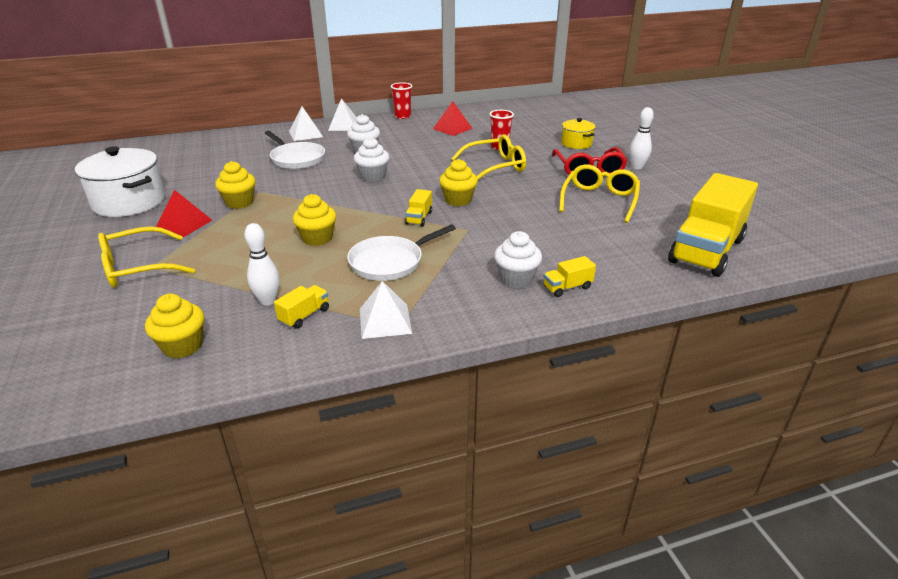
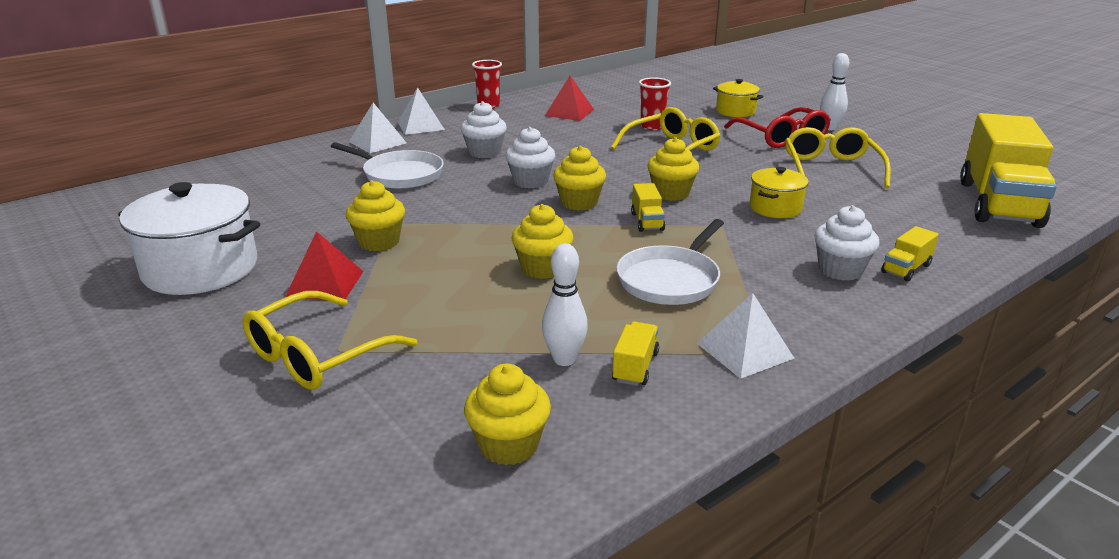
camera: 20 degrees left, 5 degrees down
none -> yellow cupcake [553,146,606,211]
none -> yellow pot [749,167,809,218]

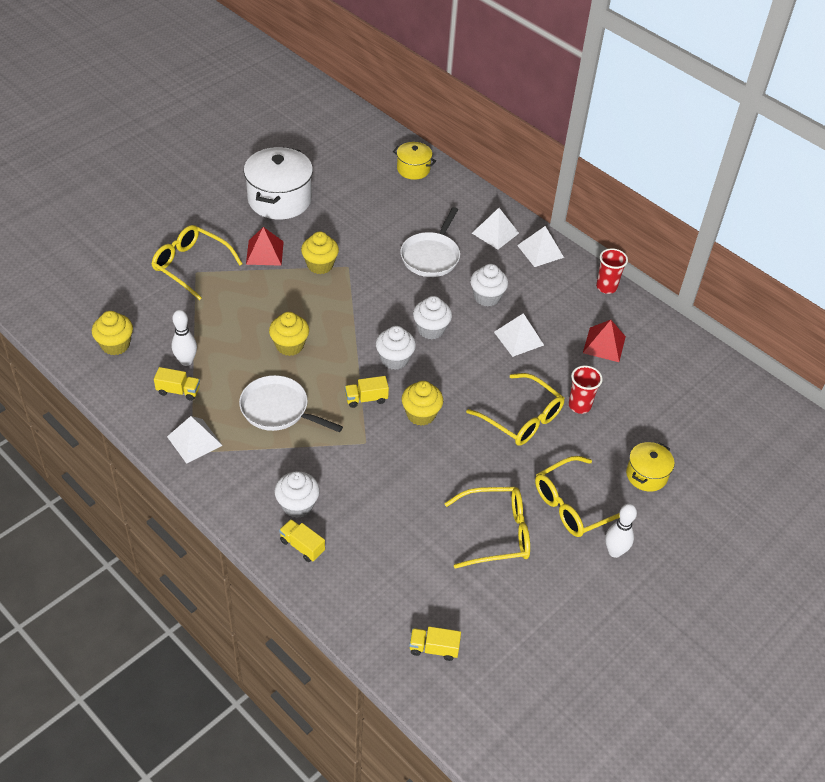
camera: 80 degrees right, 20 degrees up
yellow cupcake [553,146,606,211] -> white cupcake [376,326,416,370]
red glasses [724,107,831,148] -> yellow glasses [535,456,620,537]
yellow pot [749,167,809,218] -> yellow pot moved to [393,142,436,180]
yellow truck [960,113,1057,228] -> yellow truck [409,626,461,661], size x0.40
none -> white pyramid [494,313,544,357]

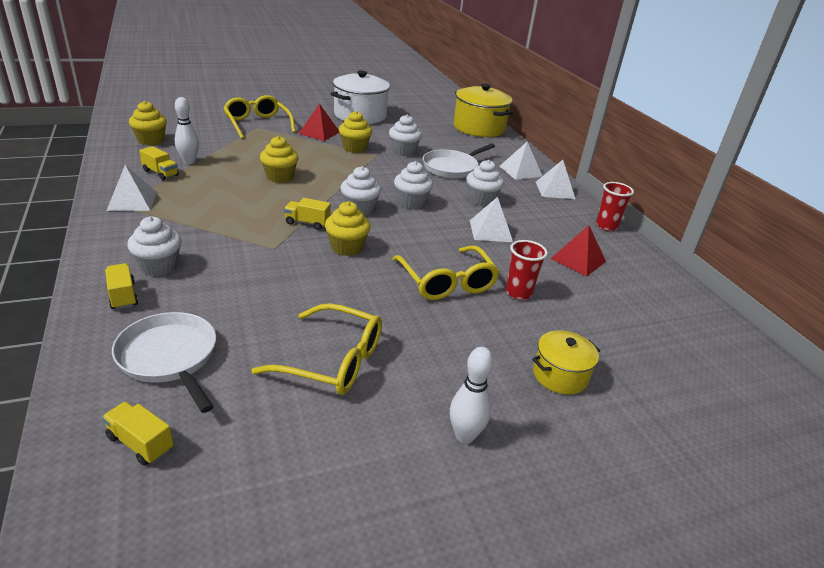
camera: 25 degrees right, 15 degrees down
white pan [239,375,343,432] -> white pan moved to [112,312,216,413]
yellow pot [393,142,436,180] -> yellow pot [454,84,513,137], size x1.83
yellow glasses [535,456,620,537] -> none
none -> white cupcake [389,115,422,156]

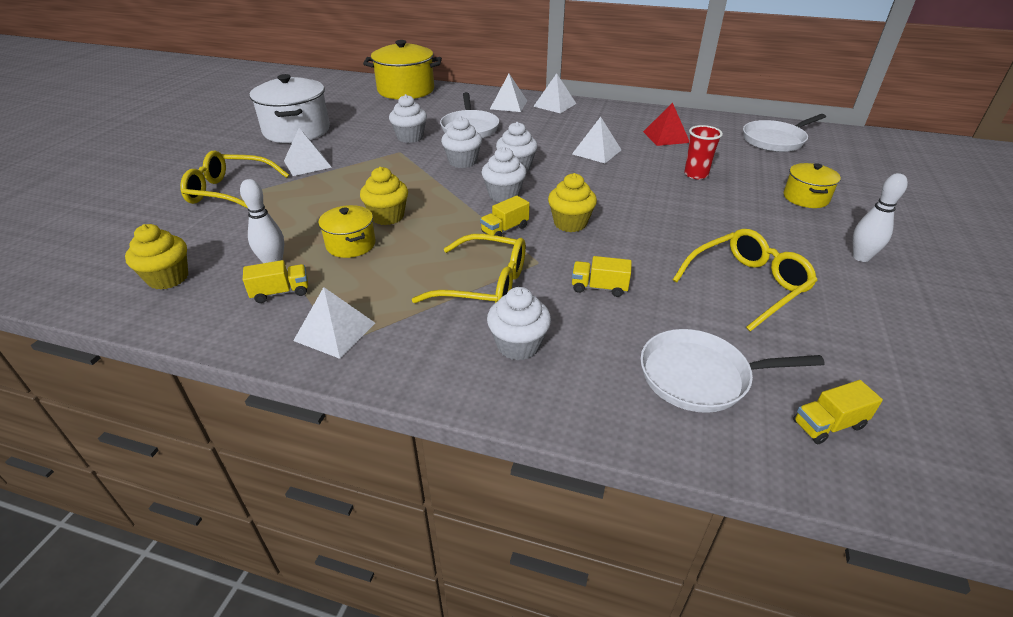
camera: 50 degrees left, 5 degrees up
yellow truck [105,263,138,310] -> yellow truck moved to [572,256,632,297]
red pyramid [299,104,339,141] -> white pyramid [284,128,332,176]
yellow cupcake [339,111,372,153] -> none
yellow glasses [392,245,500,300] -> yellow glasses moved to [412,234,526,303]
white cupcake [466,160,504,206] -> white cupcake moved to [441,117,482,168]
red cup [596,182,634,231] -> none
none -> yellow pot [319,205,376,258]
none -> white pan [743,114,826,152]

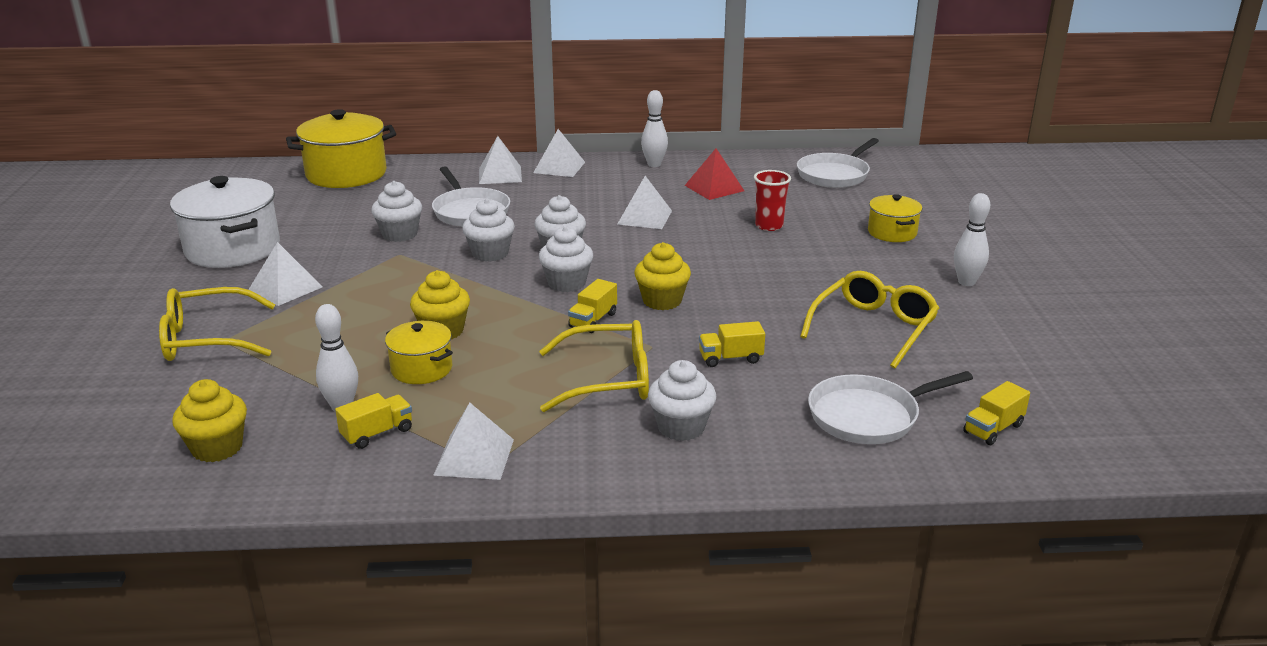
camera: 20 degrees left, 10 degrees down
none -> white bowling pin [641,90,668,167]

